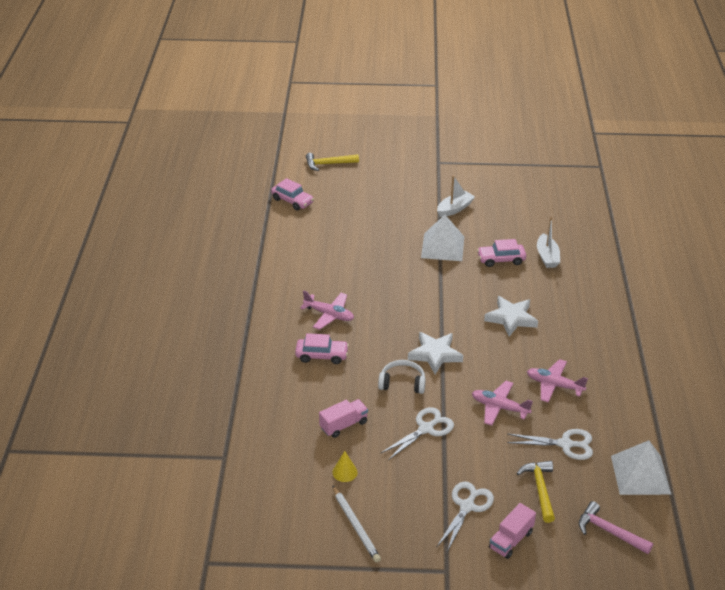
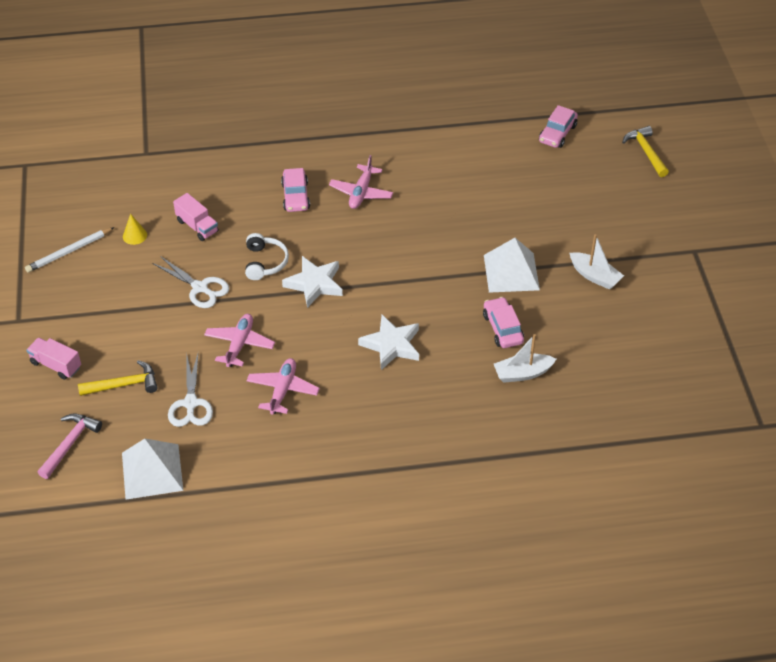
camera: 80 degrees right, 10 degrees up
white scissors [437,482,494,552] -> none

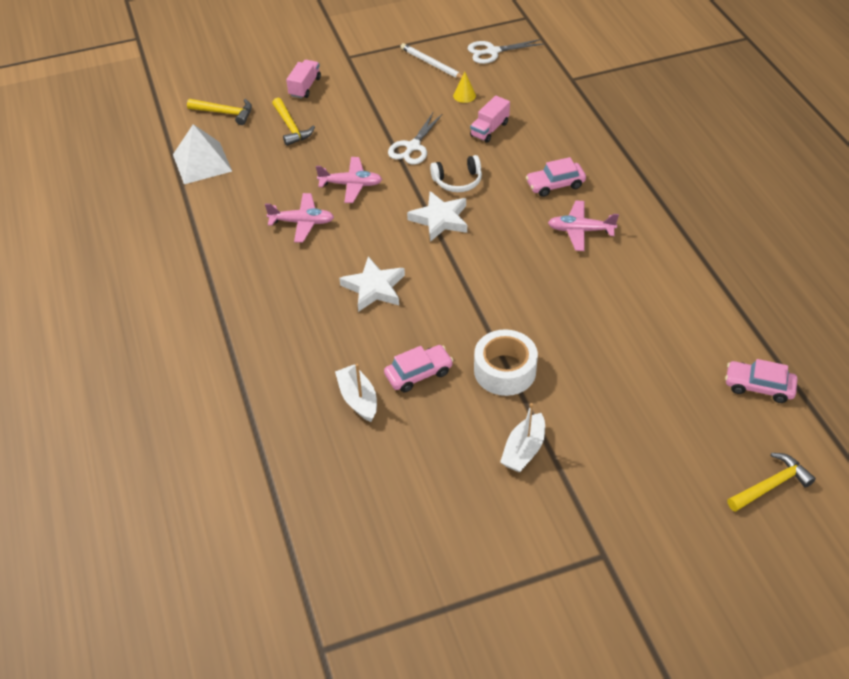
camera: 80 degrees right, 0 degrees up
pink hammer [37,414,102,479] -> yellow hammer [187,99,252,125]
white scissors [168,354,213,427] -> white scissors moved to [468,39,543,64]
white pyramid [484,238,540,293] -> white tape [474,329,538,396]

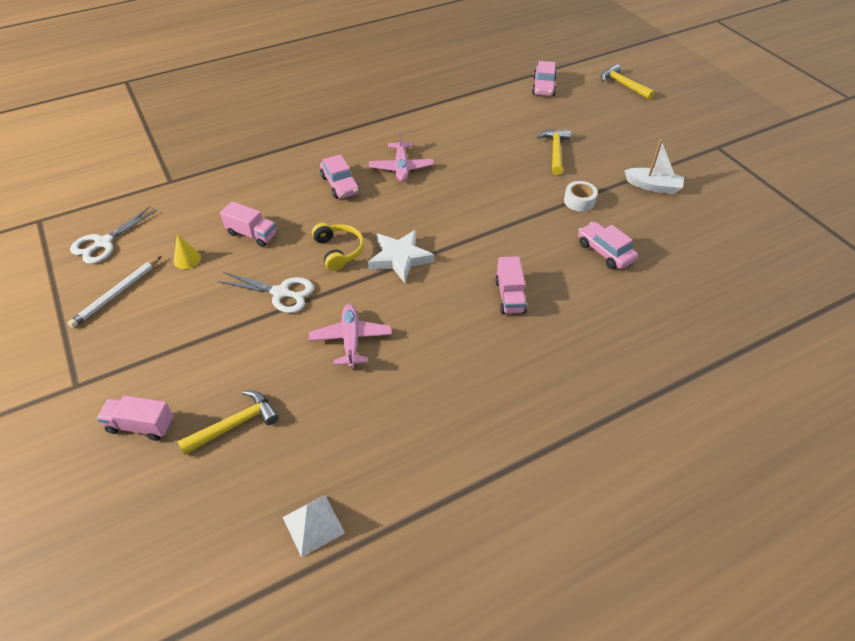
camera: 100 degrees left, 0 degrees up
white pyramid [173,124,232,184] -> white pyramid [283,495,345,557], size x0.63
yellow hammer [187,99,252,125] -> yellow hammer moved to [537,129,571,175]
pink plane [265,193,334,243] -> none
white boat [335,363,377,422] -> none
white star [339,256,405,312] -> pink truck [495,256,527,314]
white headphones [430,155,482,192] -> yellow headphones [312,223,364,271]
white scissors [468,39,543,64] -> white scissors turned 60 degrees clockwise [70,207,157,264]
white tape [474,329,538,396] -> white tape [564,181,598,212], size x0.58

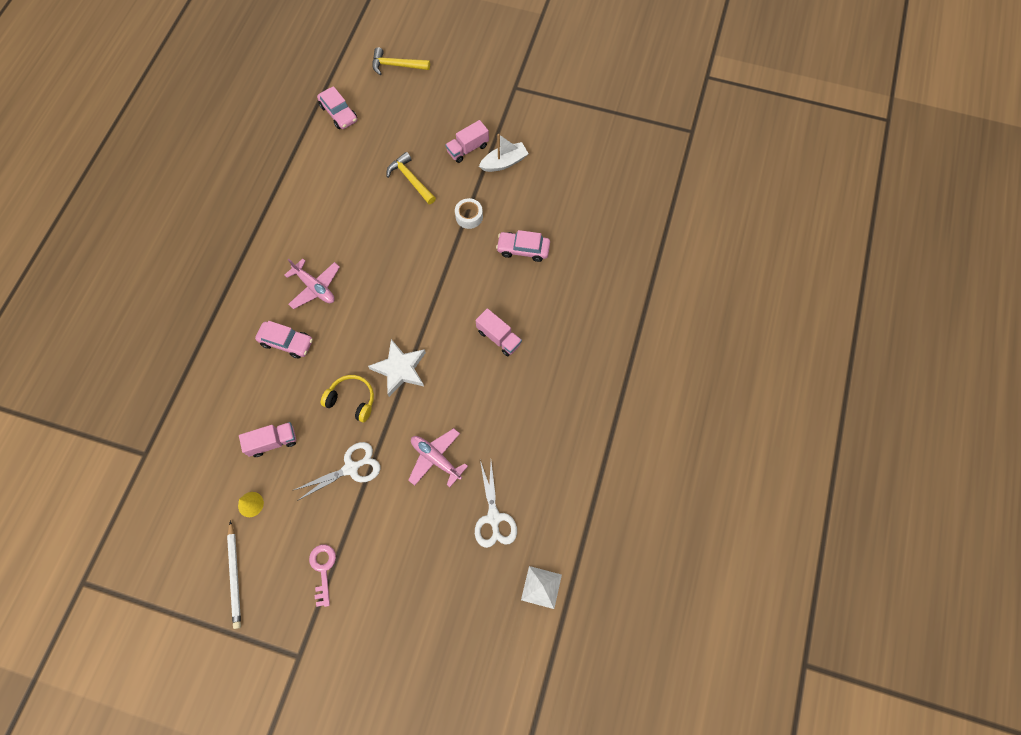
camera: 45 degrees left, 20 degrees up
white scissors [70,207,157,264] -> white scissors moved to [475,461,517,548]
pink truck [97,396,174,441] -> pink truck moved to [445,120,489,163]
yellow hammer [177,390,279,455] -> none
none -> pink key [309,545,336,607]

